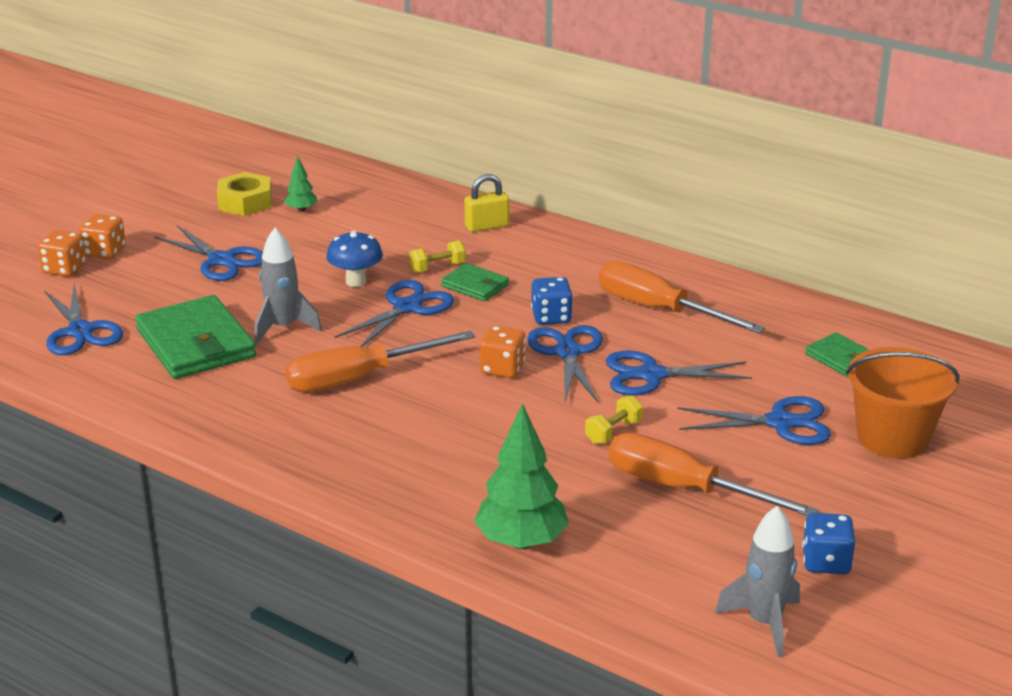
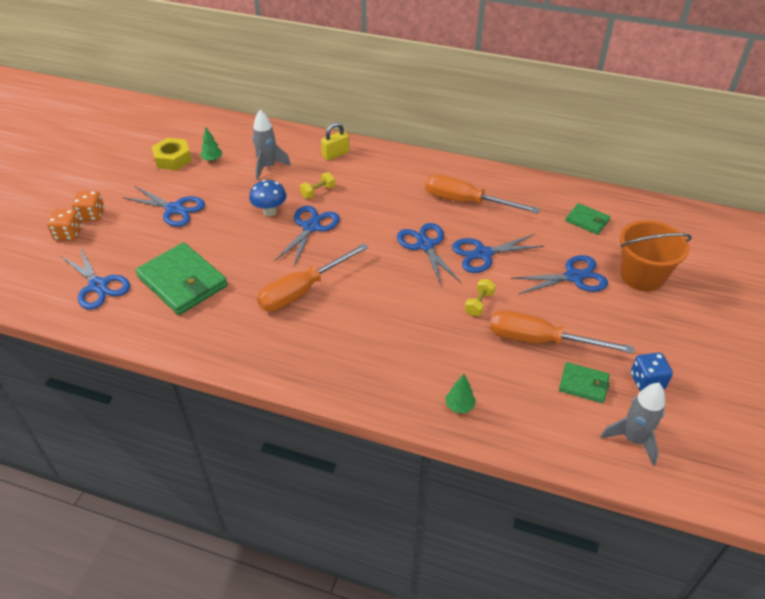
camera: 15 degrees left, 15 degrees up
grey rocket [254,228,322,344] -> grey rocket moved to [252,110,291,180]
green wallet [441,263,509,301] -> green wallet moved to [559,362,610,403]
green tree [474,403,569,549] -> green tree [445,374,476,413], size x0.50
orange dice [480,326,526,378] -> none
blue dice [531,277,573,325] -> none

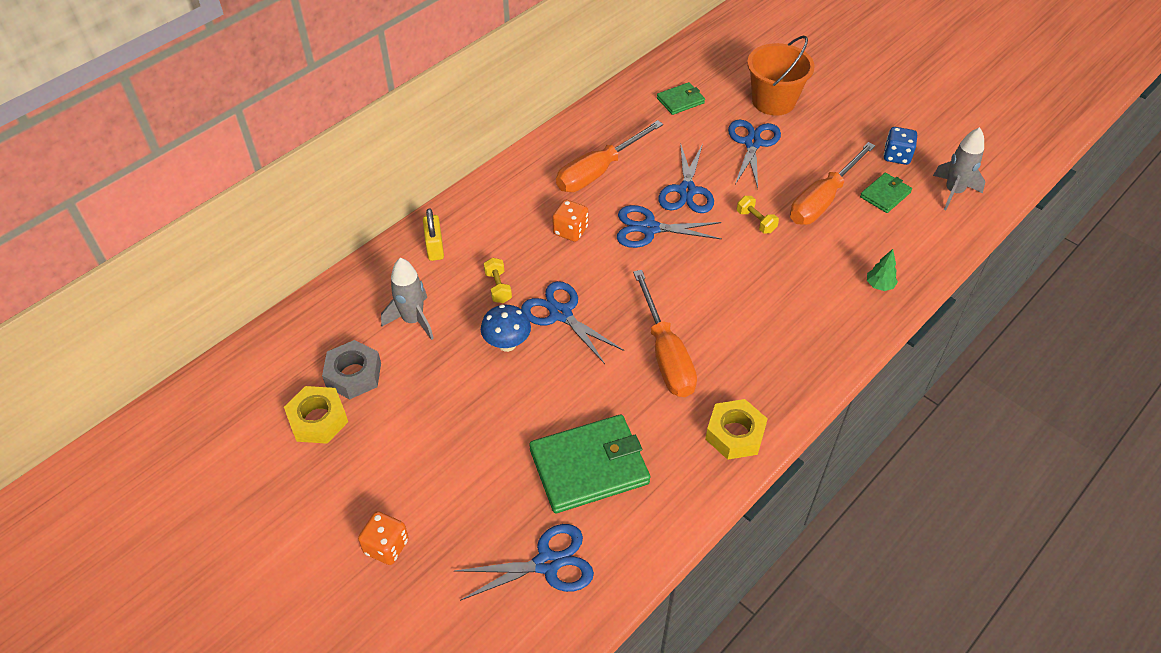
camera: 65 degrees left, 5 degrees up
orange dice [47,209,82,241] -> orange dice moved to [552,200,588,242]
blue scissors [122,186,205,227] -> none
green tree [201,127,223,162] -> grey nut [322,340,381,399]
none -> yellow nut [705,399,768,460]

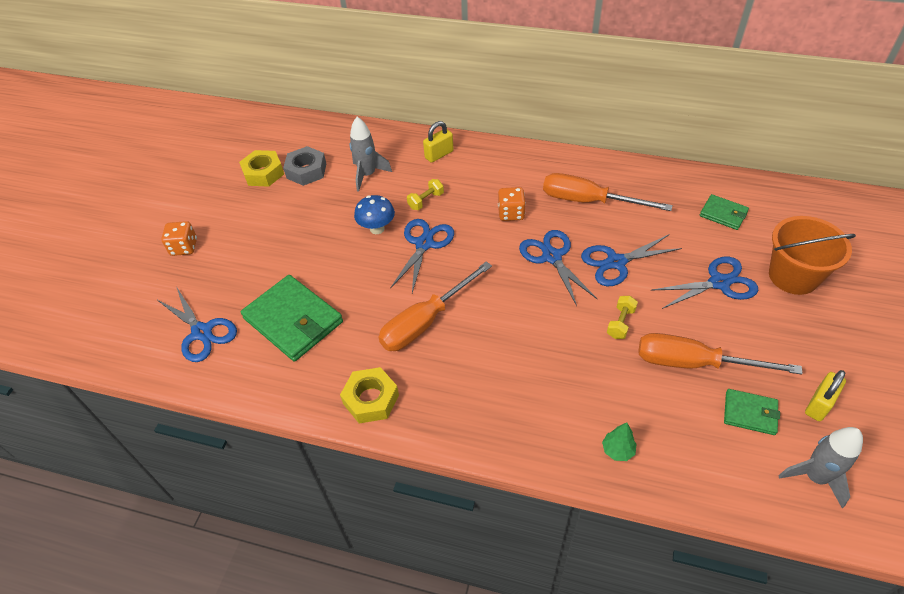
camera: 65 degrees right, 0 degrees up
blue dice [884,127,917,165] -> yellow padlock [805,370,846,421]

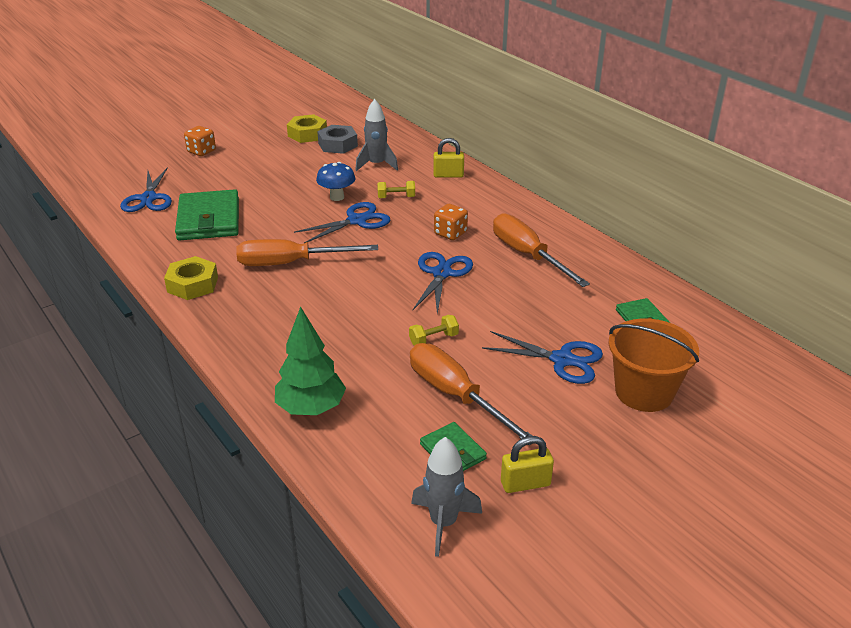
camera: 35 degrees right, 15 degrees down
blue scissors [581,235,682,287] -> none
green tree [602,423,637,461] -> green tree [275,307,346,415], size x2.02

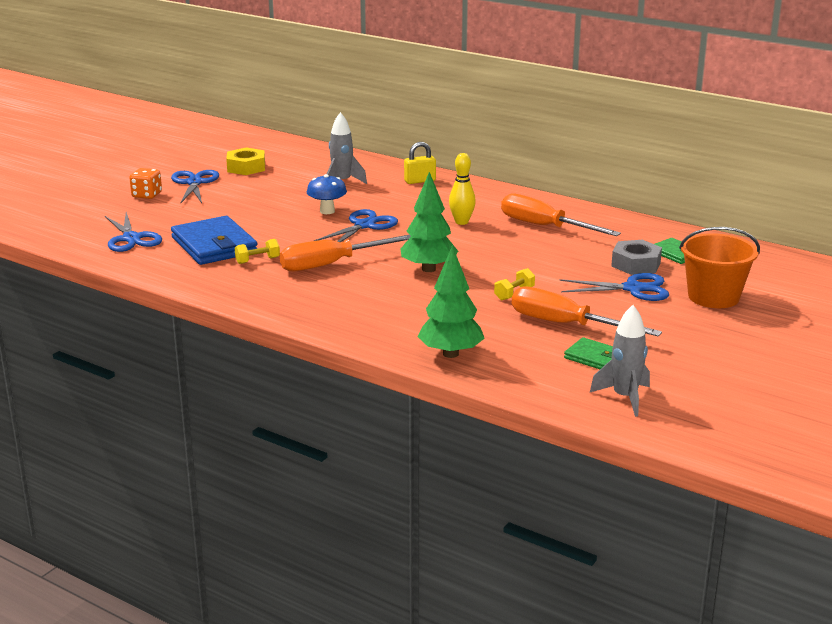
camera: 20 degrees left, 10 degrees down
yellow nut [164,256,218,300] -> none
green wallet [175,189,239,241] -> blue wallet [171,216,257,265]
grey nut [317,125,358,154] -> grey nut moved to [611,240,662,275]
yellow dumbbell [377,181,415,198] -> yellow dumbbell moved to [235,239,280,264]
blue scissors [413,252,473,314] -> blue scissors moved to [171,170,219,203]
orange dice [434,204,468,240] -> yellow bowling pin [449,153,476,225]
yellow padlock [501,436,554,493] -> none
none -> green tree [401,172,458,272]

